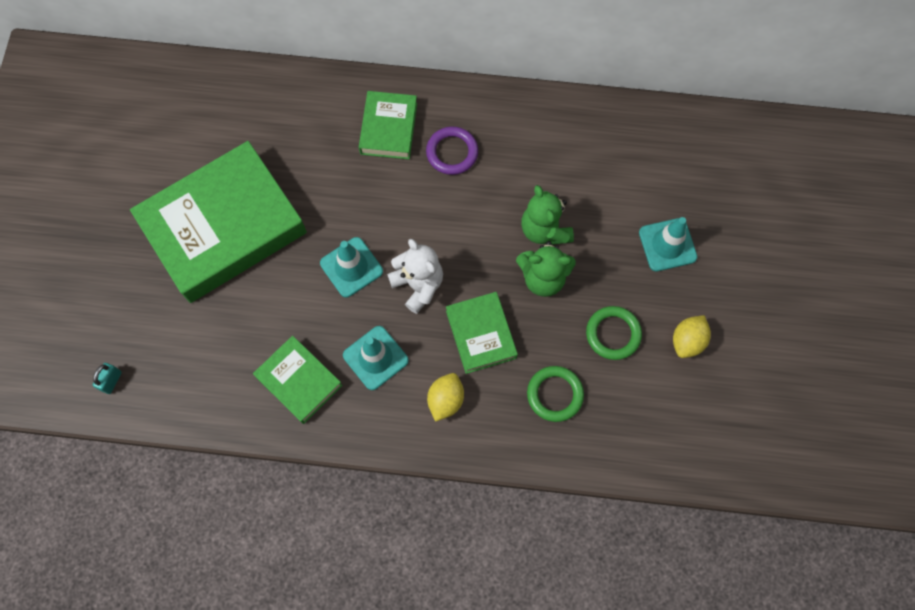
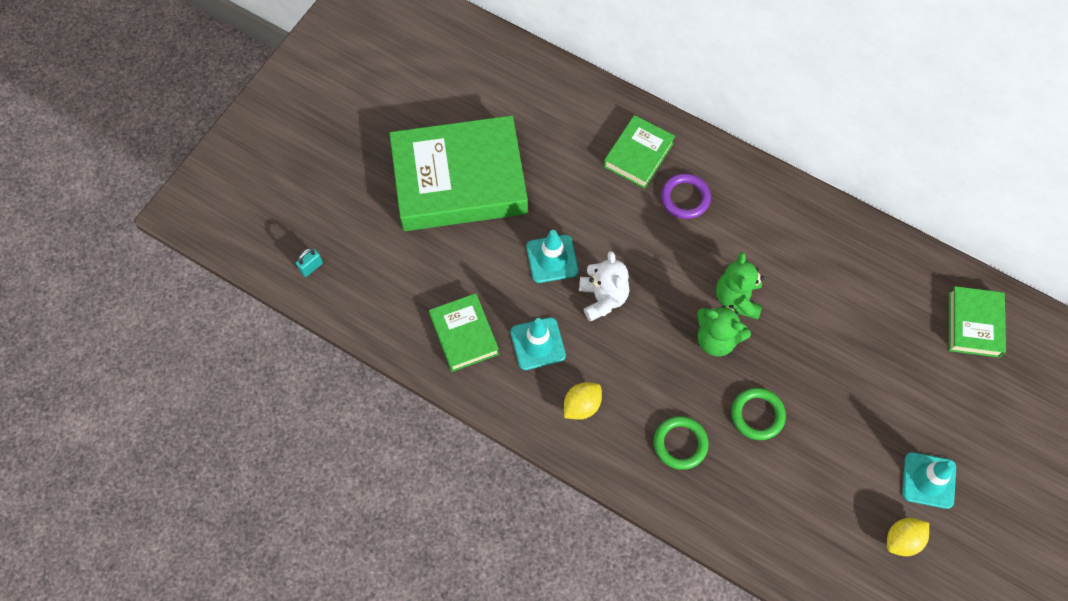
camera: 25 degrees right, 5 degrees down
green book [446,292,518,374] -> green book moved to [949,286,1006,358]
turquoise traffic cone [639,217,697,271] -> turquoise traffic cone moved to [902,452,956,509]
yellow lemon [673,315,711,358] -> yellow lemon moved to [887,518,929,556]

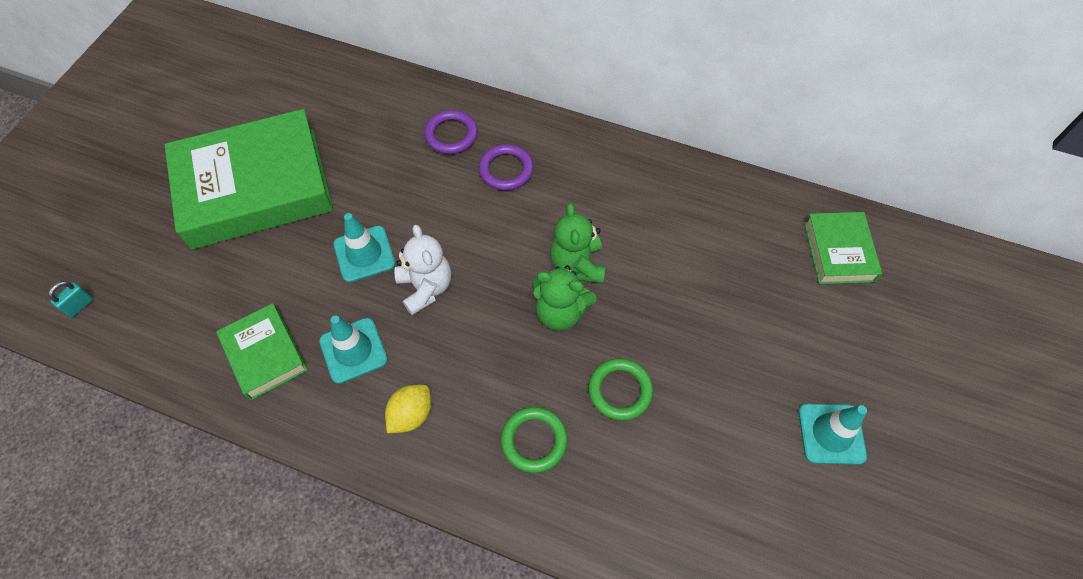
camera: 10 degrees left, 5 degrees down
green book [604,115,675,188] -> purple ring [424,110,478,154]
yellow lemon [887,518,929,556] -> none

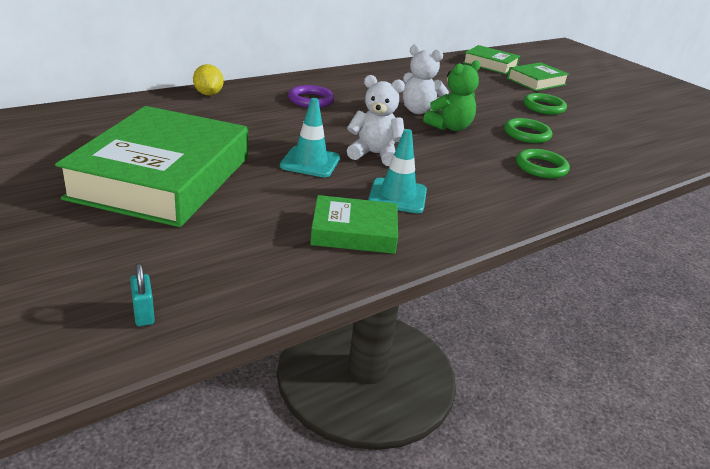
camera: 60 degrees left, 30 degrees down
yellow lemon [385,385,431,433] -> yellow lemon moved to [193,64,224,96]
purple ring [424,110,478,154] -> none
green teddy bear [550,203,606,283] -> white teddy bear [403,44,449,114]
turquoise traffic cone [798,404,867,465] -> none
none -> green book [507,62,569,91]
none -> green ring [523,93,567,115]

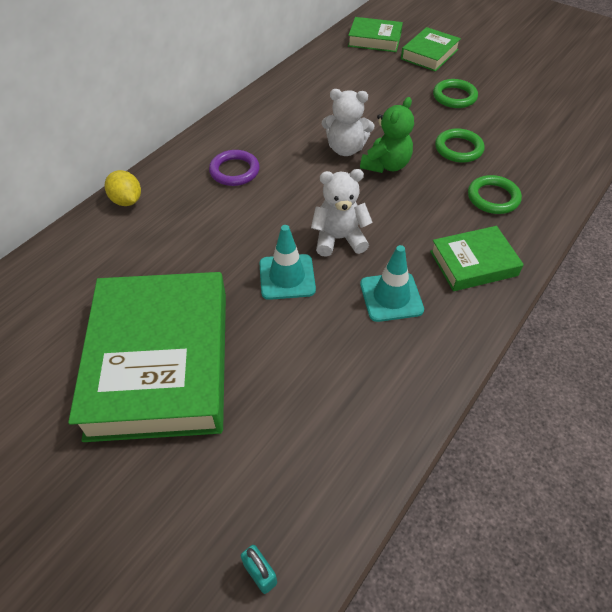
camera: 15 degrees left, 20 degrees up
green book [310,195,398,254] -> green book moved to [430,226,524,291]

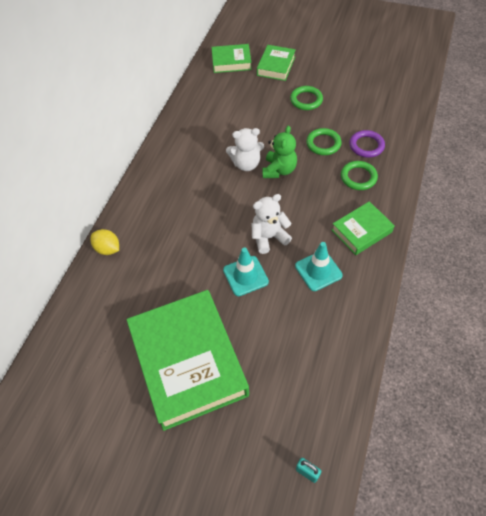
camera: 15 degrees left, 5 degrees up
purple ring [209,150,260,186] -> purple ring moved to [350,130,385,158]

